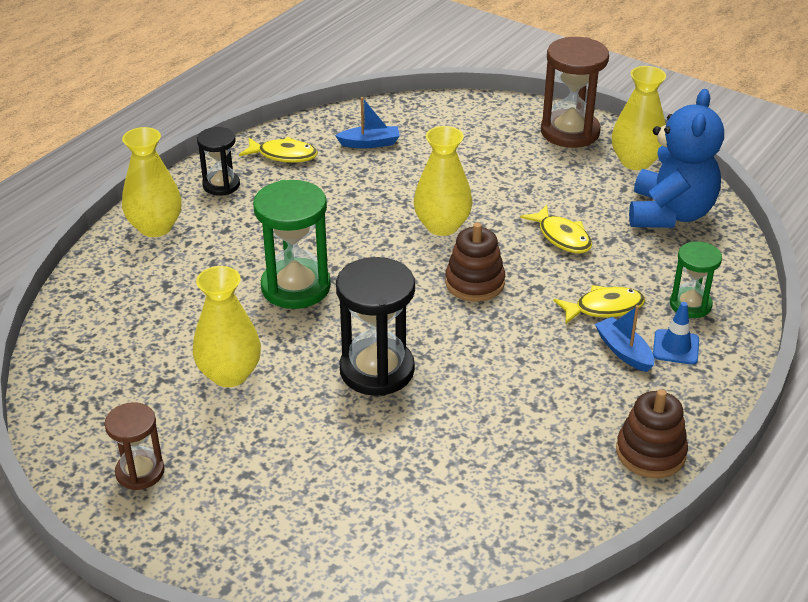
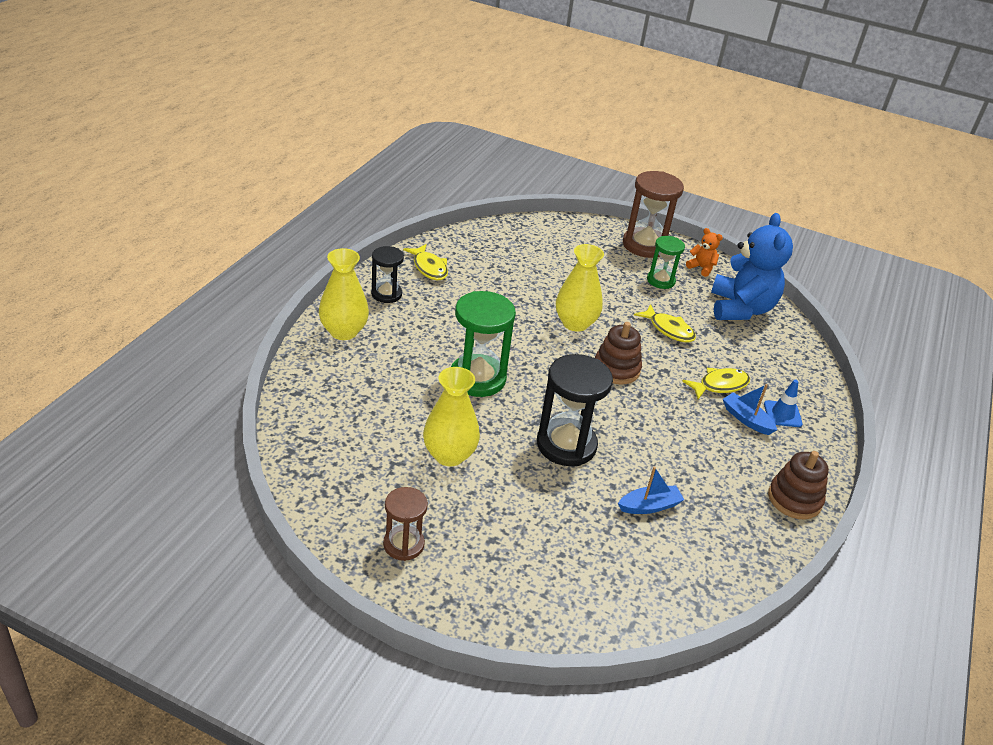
camera: 15 degrees left, 0 degrees up
yellow fish [239,137,318,163] -> yellow fish turned 60 degrees clockwise [403,244,448,280]
blue boat [335,97,400,148] -> blue boat moved to [618,467,684,514]
yellow vase [612,66,666,170] -> orange teddy bear [686,228,723,277]
green hourglass [670,241,722,318] -> green hourglass moved to [647,236,685,289]

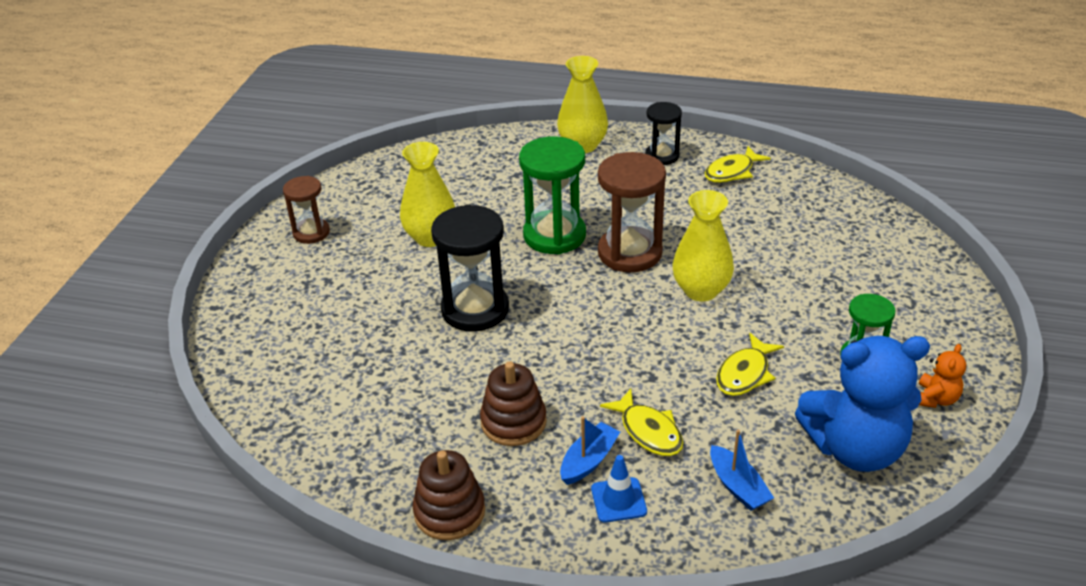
camera: 85 degrees right, 0 degrees up
brown stacking toy [595,322,642,384] -> brown stacking toy moved to [480,361,547,446]
blue boat [618,467,684,514] -> blue boat moved to [710,430,774,511]
brown hourglass [623,171,684,258] -> brown hourglass moved to [598,152,666,272]

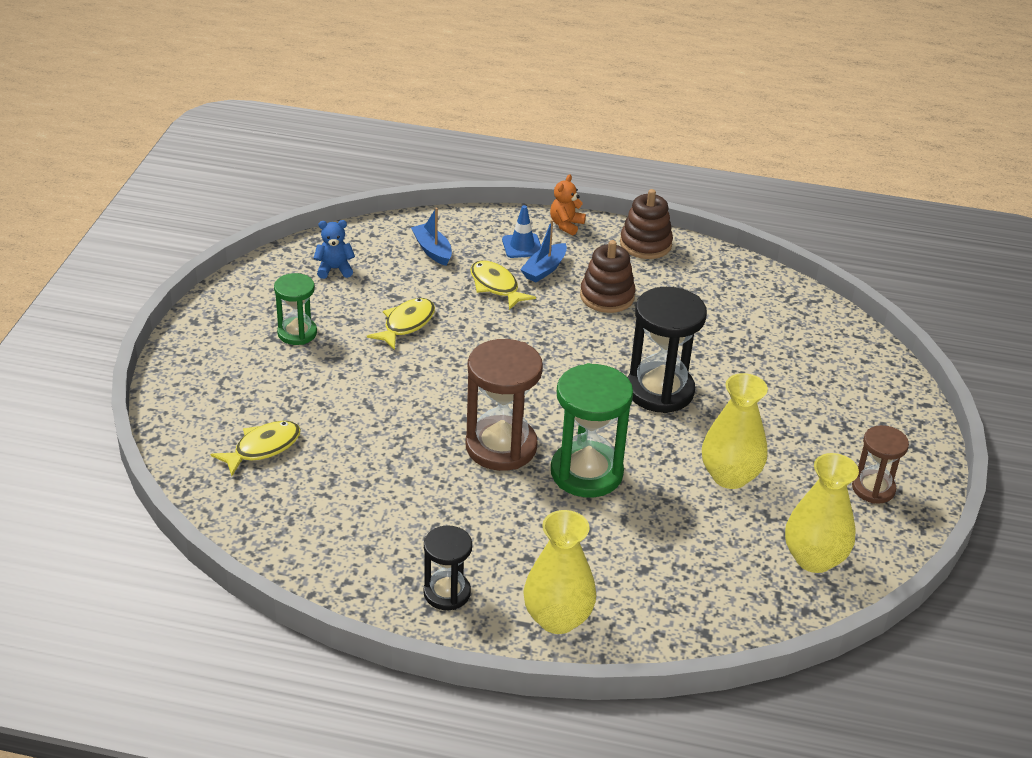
camera: 175 degrees right, 0 degrees up
yellow vase [672,190,734,301] -> yellow vase moved to [785,453,859,573]
yellow fish [705,146,771,183] -> yellow fish moved to [210,421,301,476]
blue teddy bear [795,336,930,472] -> blue teddy bear [313,220,355,279], size x0.43
orange teddy bear [919,344,966,408] -> orange teddy bear moved to [550,174,586,235]

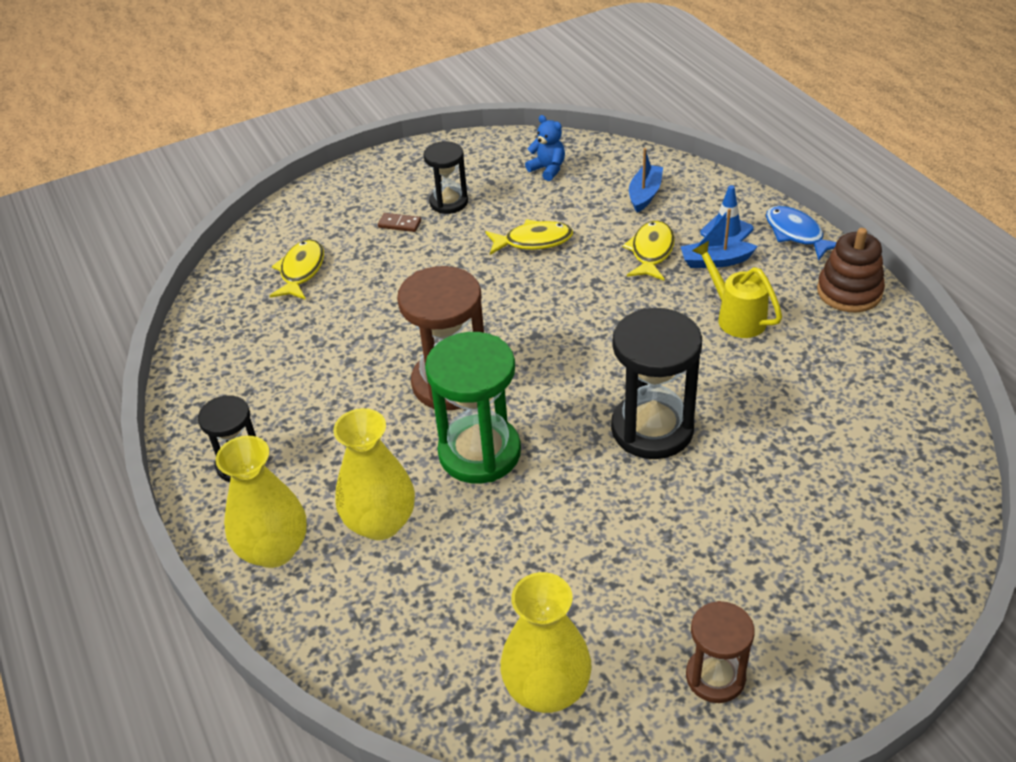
camera: 55 degrees right, 5 degrees up
yellow fish [210,421,301,476] -> yellow fish turned 90 degrees counterclockwise [270,240,324,300]
green hourglass [274,273,317,345] -> black hourglass [423,141,468,214]
orange teddy bear [550,174,586,235] -> blue fish [766,206,837,261]
brown stacking toy [580,240,636,313] -> yellow watering can [692,241,782,338]
yellow vase [702,373,768,489] -> yellow vase moved to [333,408,415,540]
none -> brown domino [378,213,421,232]

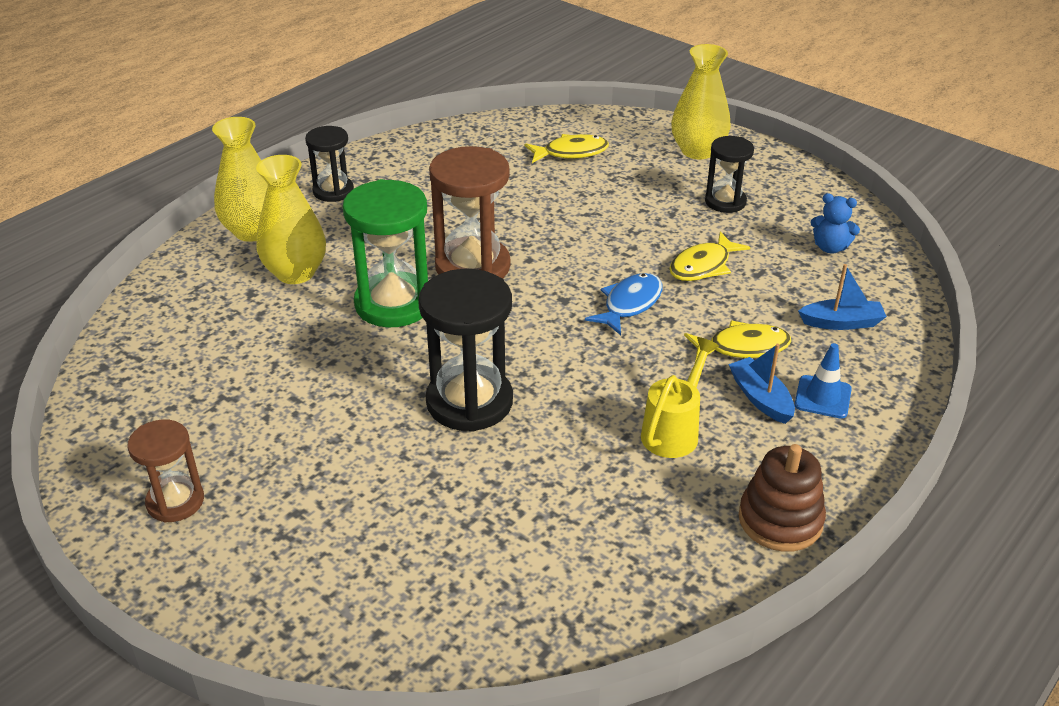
camera: 65 degrees right, 5 degrees down
brown domino [378,213,421,232] -> none
yellow fish [485,219,573,255] -> yellow fish turned 75 degrees clockwise [669,232,751,281]
yellow vase [500,572,592,713] -> yellow vase moved to [671,44,731,159]
blue teddy bear [525,115,565,181] -> blue teddy bear turned 90 degrees clockwise [811,193,860,253]
blue fish [766,206,837,261] -> blue fish moved to [585,273,663,335]

